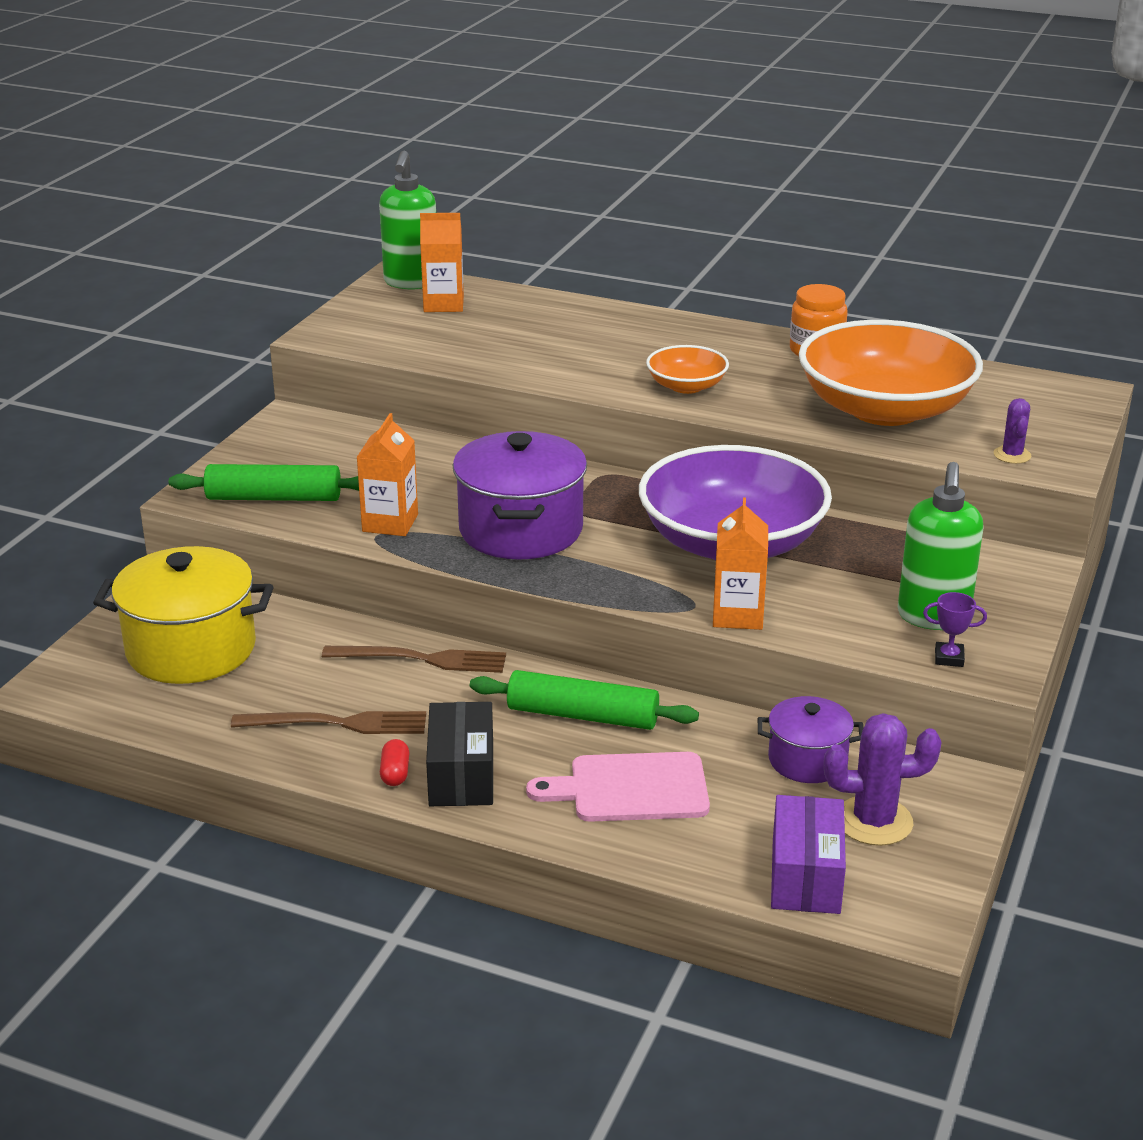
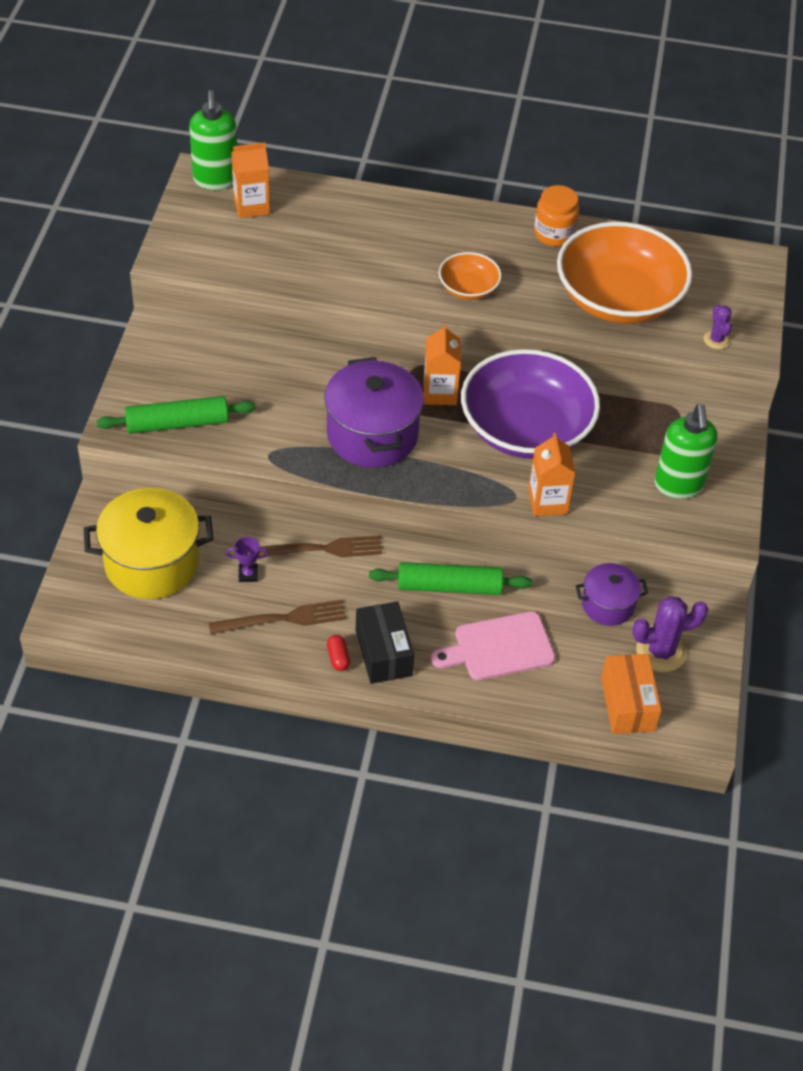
camera: 15 degrees left, 20 degrees up
orange carton [357,413,418,536] -> orange carton moved to [423,323,461,405]
purple box [771,795,846,914] -> orange box [601,654,662,734]
purple trophy [923,592,987,667] -> purple trophy moved to [226,537,269,582]

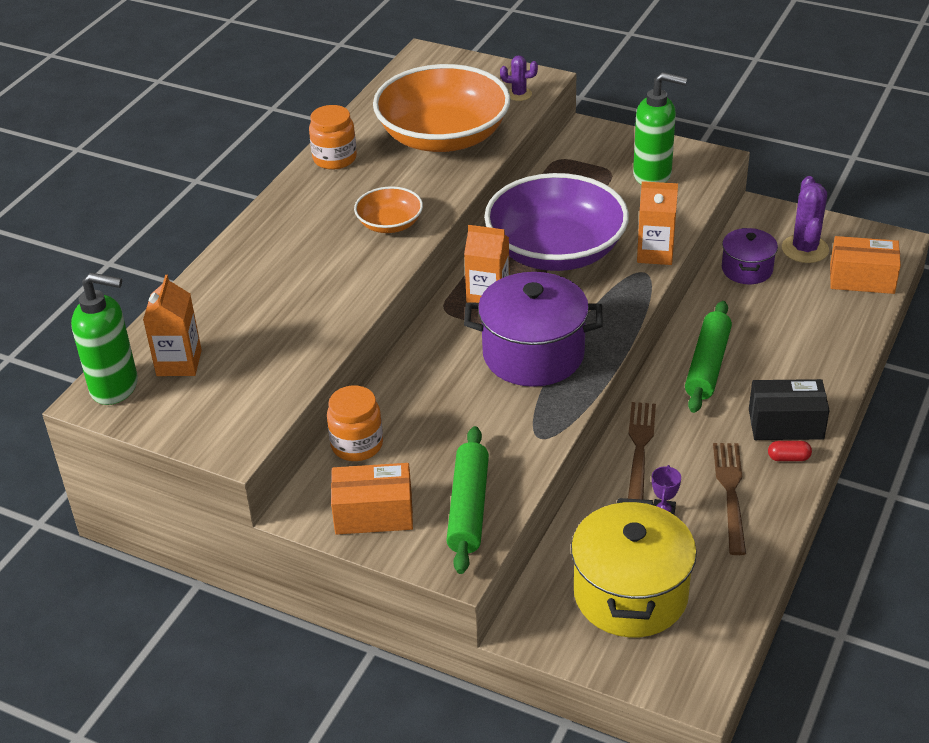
camera: 70 degrees left, 10 degrees down
pink cutting board [431,611,555,680] -> none
none -> orange jar [327,386,383,461]
none -> orange box [331,463,413,535]

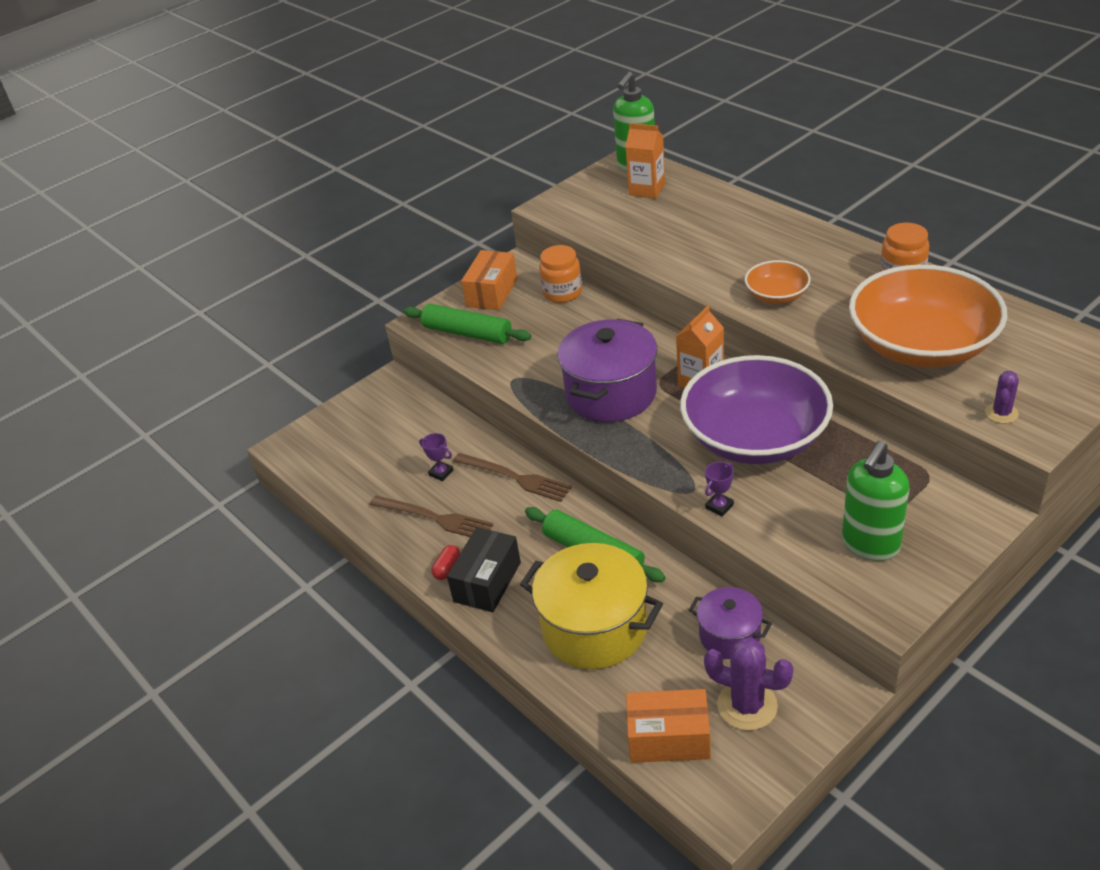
camera: 115 degrees right, 0 degrees up
yellow pot [571,498,697,637] -> yellow pot moved to [520,543,663,669]
orange carton [637,181,678,265] -> purple trophy [705,462,734,517]
orange box [830,236,901,294] -> orange box turned 60 degrees clockwise [626,689,711,763]

